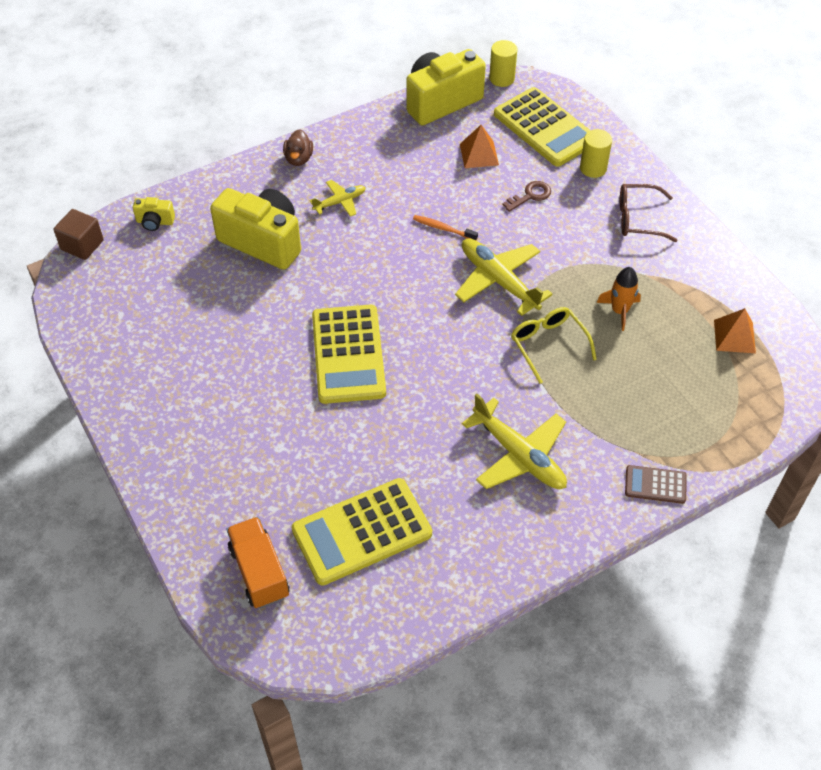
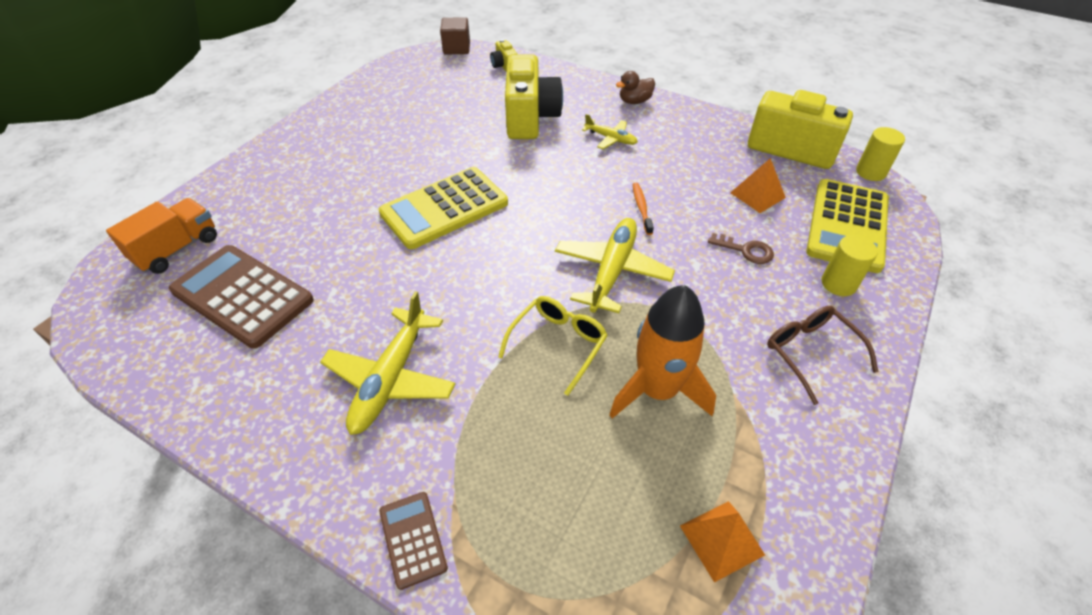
camera: 60 degrees right, 5 degrees down
yellow calculator [292,478,432,586] -> brown calculator [169,245,314,349]
orange rocket [597,267,641,331] -> orange rocket [609,285,716,419], size x1.73

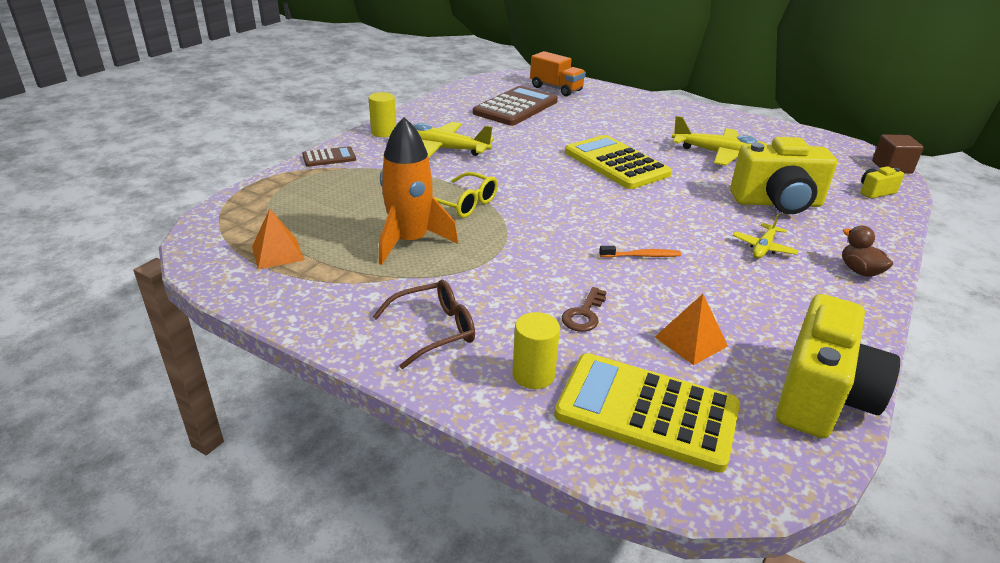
camera: 90 degrees right, 15 degrees down
yellow plane [555,218,675,313] -> yellow plane moved to [672,116,769,166]
yellow cylinder [856,127,905,181] -> yellow cylinder moved to [369,92,396,137]

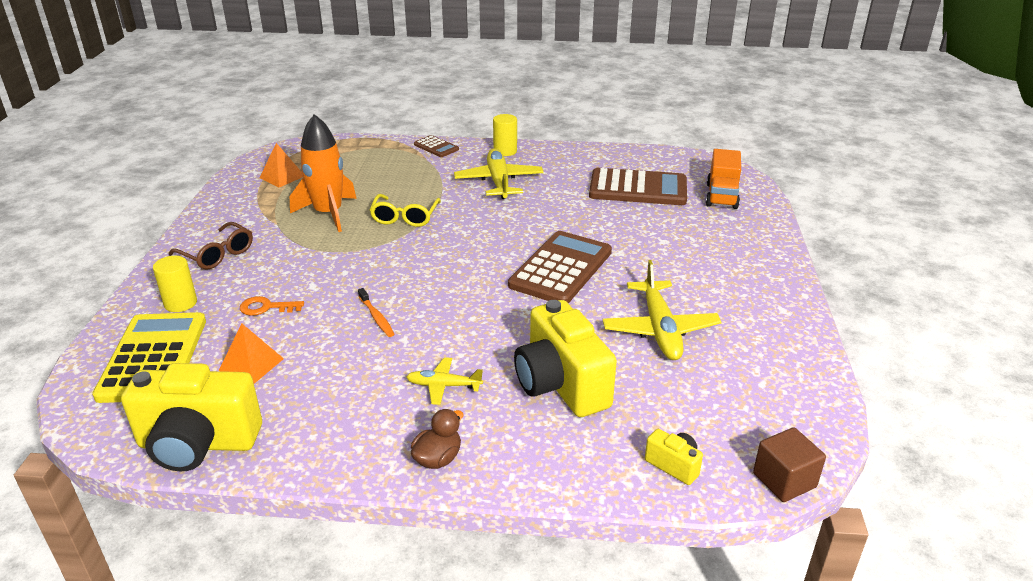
camera: 65 degrees right, 0 degrees up
brown key [562,287,607,332] -> orange key [240,296,304,316]
yellow calculator [565,135,672,189] -> brown calculator [508,231,612,304]

